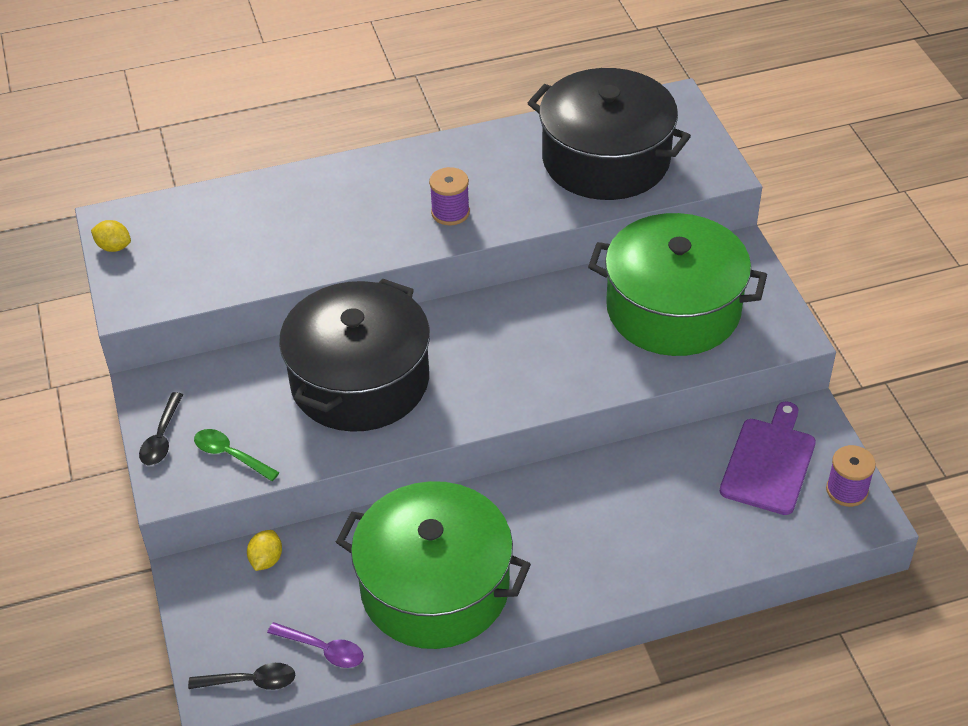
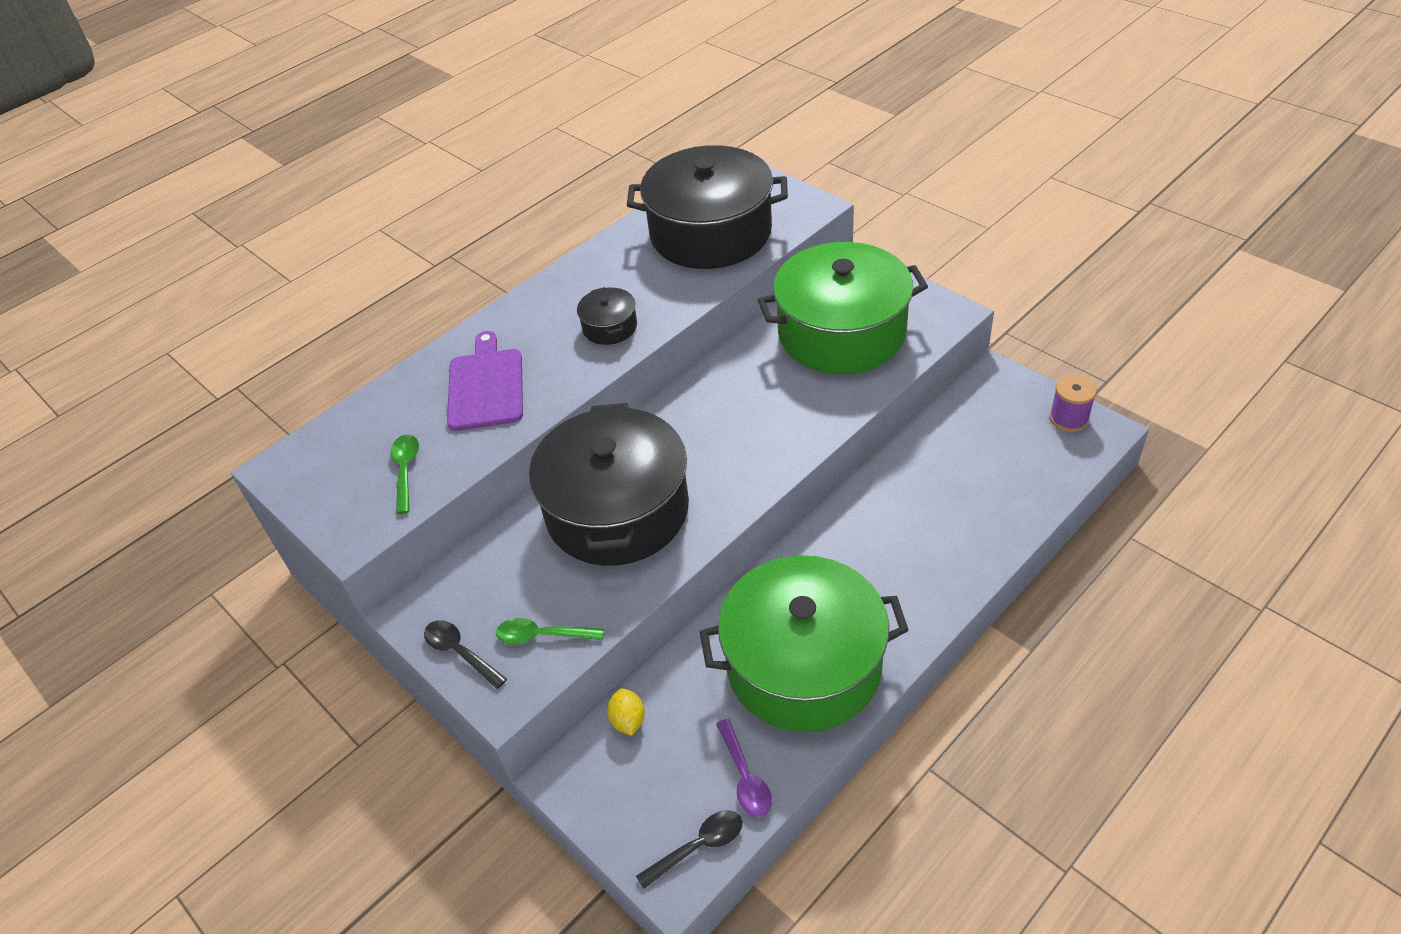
camera: 25 degrees left, 0 degrees up
yellow lemon [91,220,131,252] -> none
black spoon [139,392,183,465] -> black spoon turned 150 degrees clockwise [424,620,507,689]
purple spoon [267,622,364,668] -> purple spoon turned 75 degrees clockwise [716,719,772,817]
purple spool [429,167,470,225] -> black pot [577,287,637,345]
purple cutting board [720,401,816,515] -> purple cutting board moved to [447,331,523,431]
none -> green spoon [390,435,419,514]

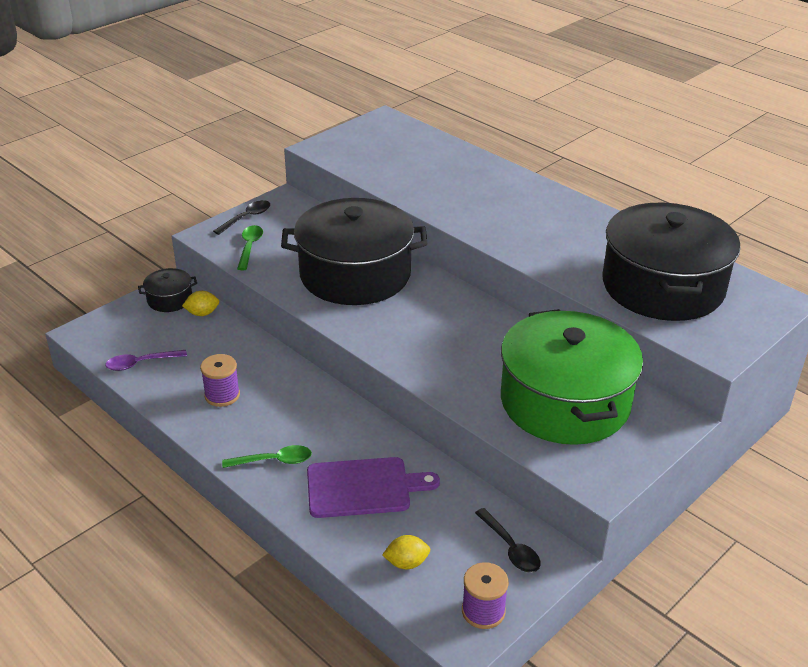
camera: 85 degrees right, 10 degrees down
green spoon [390,435,419,514] -> green spoon moved to [222,445,312,468]
purple cutting board [447,331,523,431] -> purple cutting board moved to [307,457,440,518]
black pot [577,287,637,345] -> black pot moved to [138,268,197,312]
black spoon [636,810,742,889] -> black spoon moved to [475,508,541,573]
green pot [700,555,908,732] -> purple spool [200,354,240,407]
none -> yellow lemon [382,535,430,569]

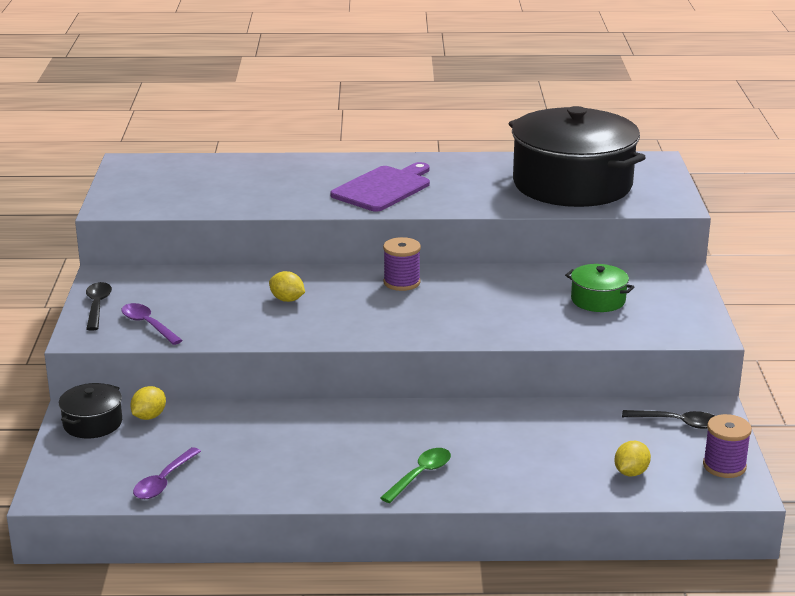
camera: 45 degrees left, 10 degrees down
purple spool [200,354,240,407] -> purple spool moved to [383,237,421,291]
green spoon [237,225,263,270] -> purple spoon [121,303,183,345]
black pot [281,198,427,305] -> yellow lemon [269,271,305,302]
purple cutting board [307,457,440,518] -> purple cutting board moved to [330,162,430,212]
green pot [501,309,643,445] -> green pot [565,264,634,312], size x0.42

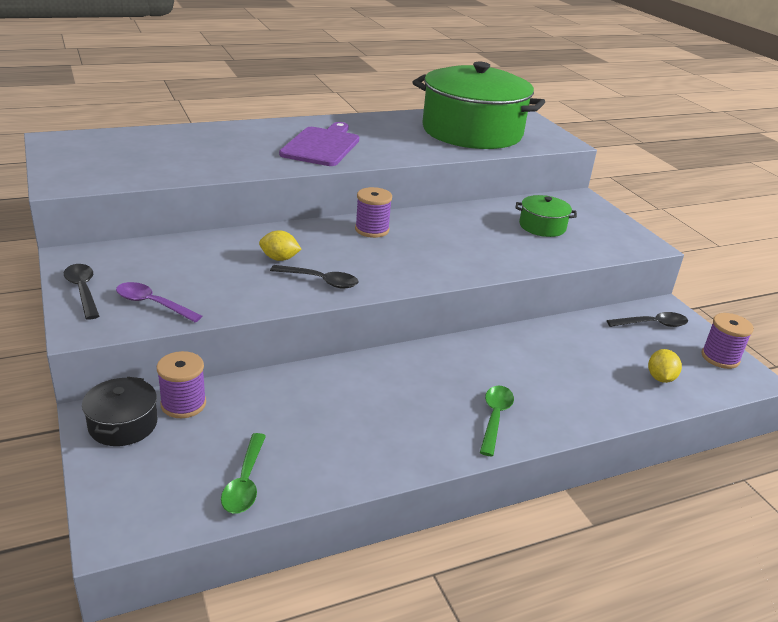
camera: 25 degrees left, 5 degrees up
yellow lemon [130,386,166,420] -> purple spool [157,351,206,418]
purple spoon [133,447,201,499] -> green spoon [221,433,266,514]
black pot [509,106,646,207] -> green pot [412,62,545,149]
none -> black spoon [270,265,359,289]

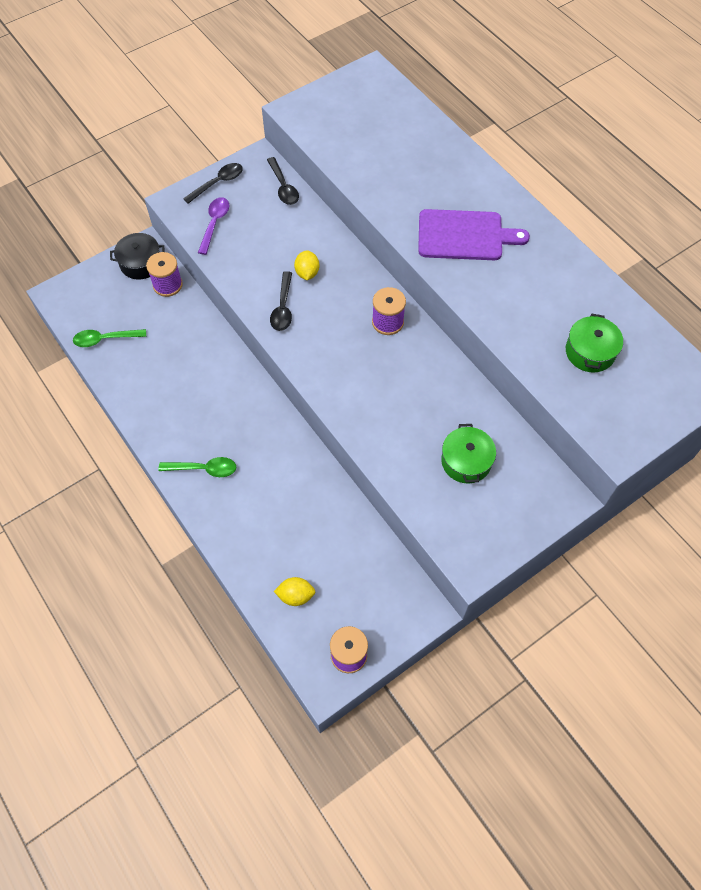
camera: 80 degrees right, 30 degrees up
green pot [412,62,545,149] -> green pot [566,314,623,372], size x0.42
black spoon [607,312,688,327] -> black spoon moved to [267,157,299,205]

